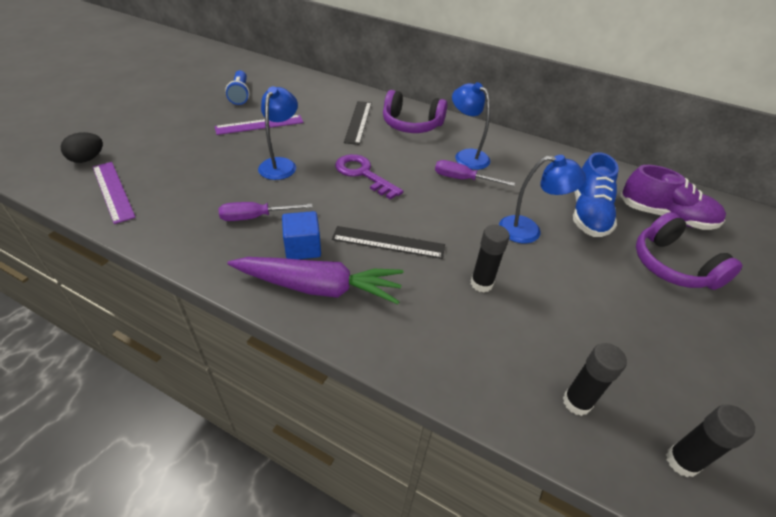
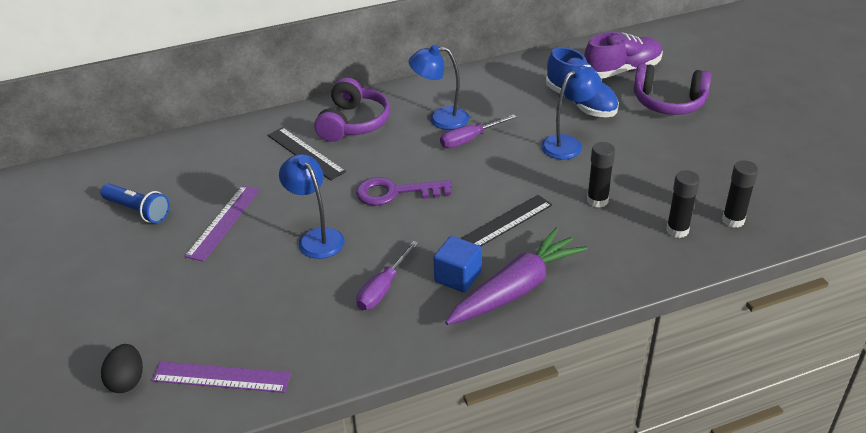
camera: 45 degrees left, 5 degrees down
purple headphones [383,90,447,133] -> purple headphones turned 45 degrees counterclockwise [314,77,390,142]
black glue stick [666,405,755,477] -> black glue stick moved to [666,170,700,238]

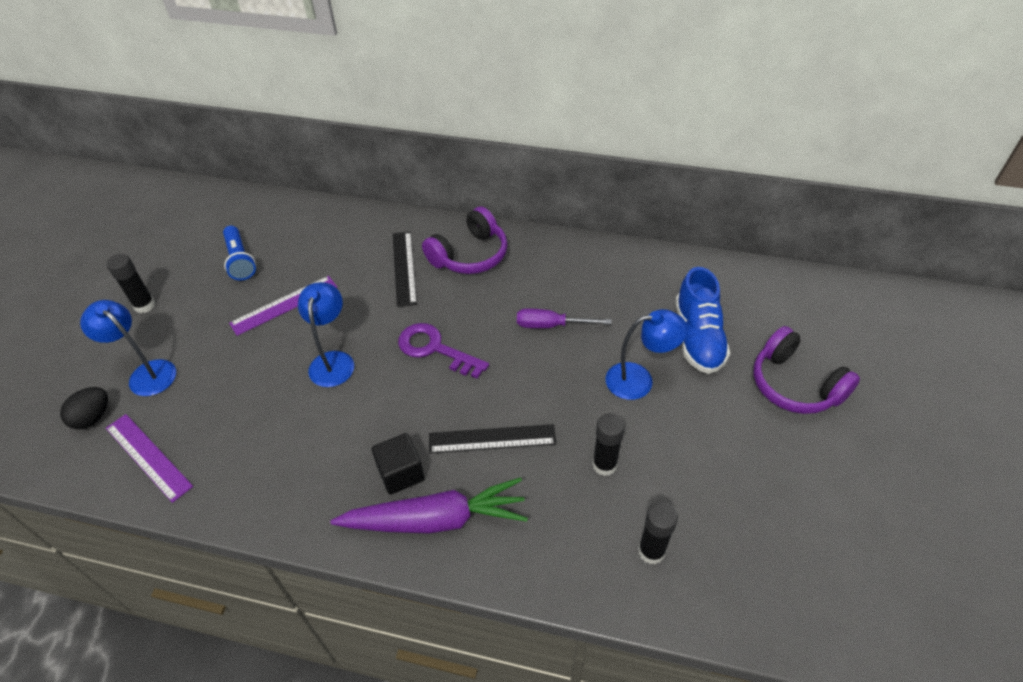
camera: 35 degrees right, 10 degrees up
purple screwdriver [356,241,419,310] -> none
blue lamp [408,45,469,130] -> blue lamp moved to [80,300,176,396]
blue cube [434,236,482,293] -> black cube [372,433,425,495]
purple shoe [584,32,663,78] -> none
black glue stick [722,161,758,228] -> black glue stick moved to [106,254,156,313]

